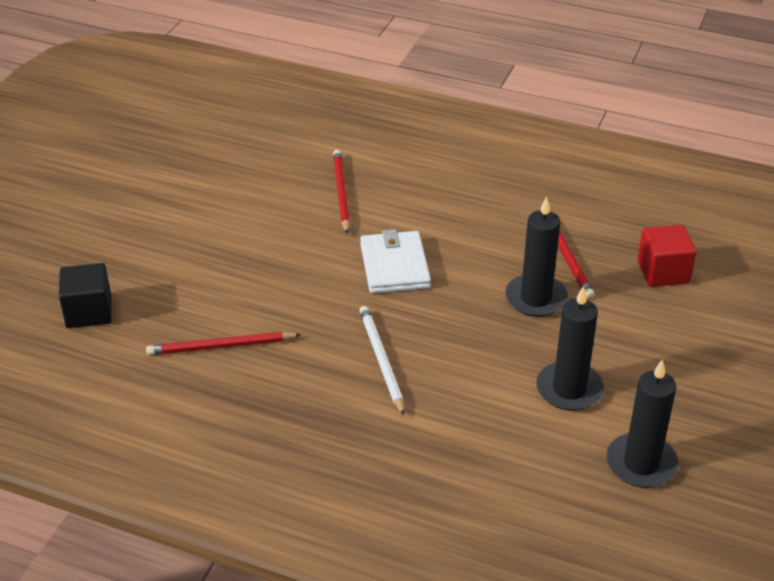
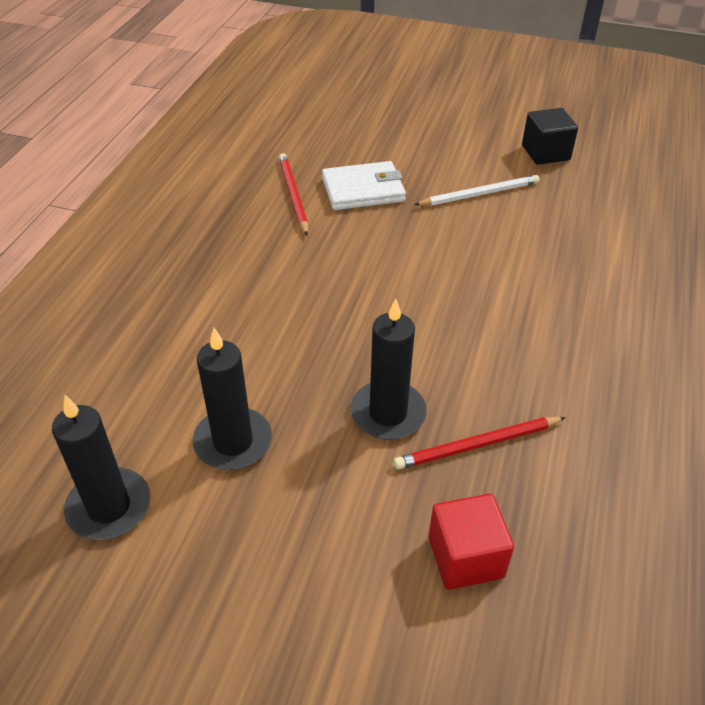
camera: 85 degrees right, 5 degrees up
black cube [59,263,111,328] -> black cube moved to [522,108,578,165]
red pencil [333,150,350,234] -> none
white pencil [359,306,404,415] -> white pencil moved to [414,175,539,206]
white wallet [360,229,431,294] -> white wallet moved to [322,161,406,210]

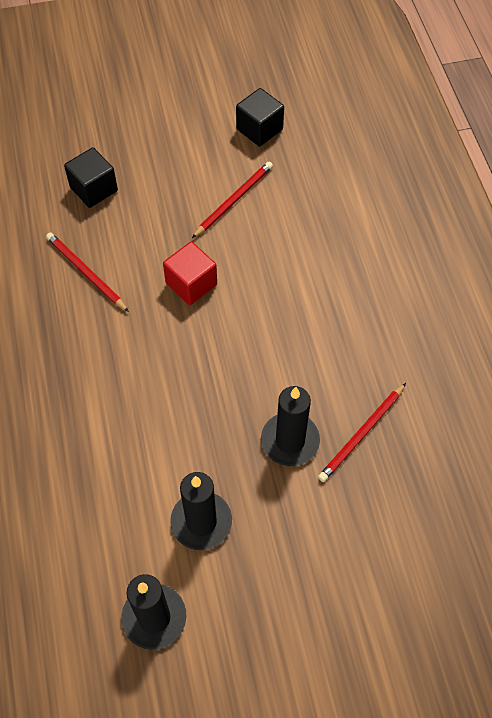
camera: 30 degrees left, 15 degrees up
white wallet [322,161,406,210] -> none
white pencil [414,175,539,206] -> red pencil [192,162,273,238]
red cube [429,494,514,590] -> red cube moved to [163,242,217,305]
none -> black cube [64,147,118,208]

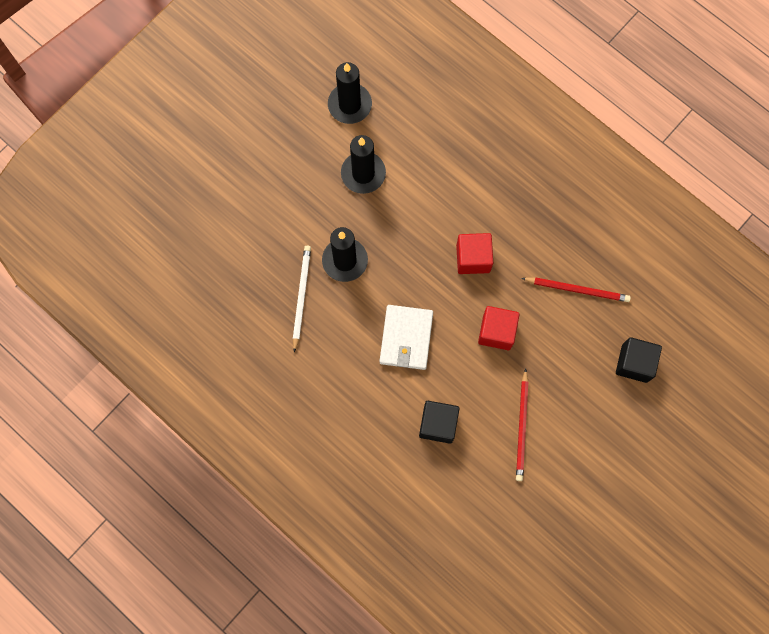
camera: 145 degrees right, 15 degrees up
black cube [236,88,284,147] -> black cube moved to [419,401,459,444]
red pencil [318,383,406,482] -> white pencil [293,246,311,353]
none -> white wallet [380,305,433,370]
none -> red cube [456,233,493,274]

